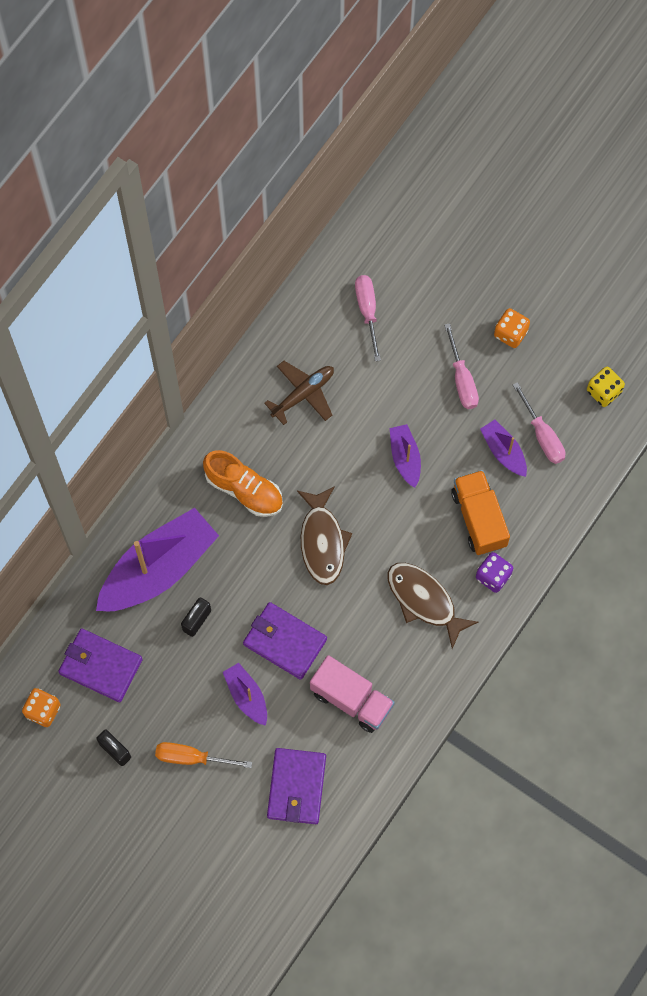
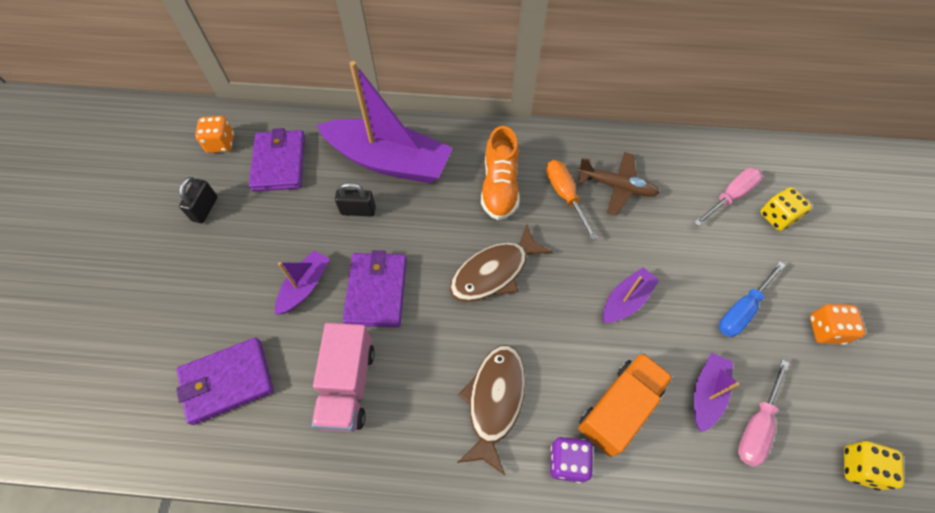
camera: 60 degrees right, 10 degrees down
orange screwdriver [155,742,252,768] -> orange screwdriver moved to [546,160,598,240]
pink screwdriver [444,323,479,409] -> blue screwdriver [719,261,785,337]
none -> yellow dice [760,187,812,231]

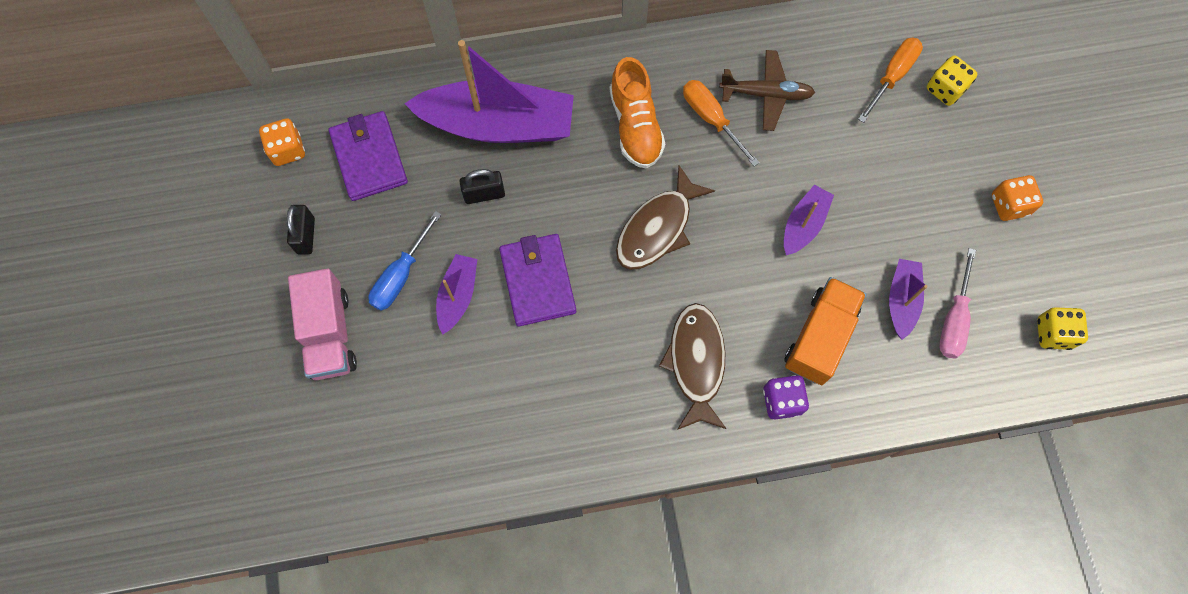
camera: 15 degrees left, 10 degrees up
purple wallet [176,337,274,425] -> none
pink truck [312,323,375,432] -> pink truck moved to [288,268,357,380]
pink screwdriver [694,168,763,226] -> orange screwdriver [858,38,923,123]
blue screwdriver [719,261,785,337] -> blue screwdriver moved to [368,211,442,311]

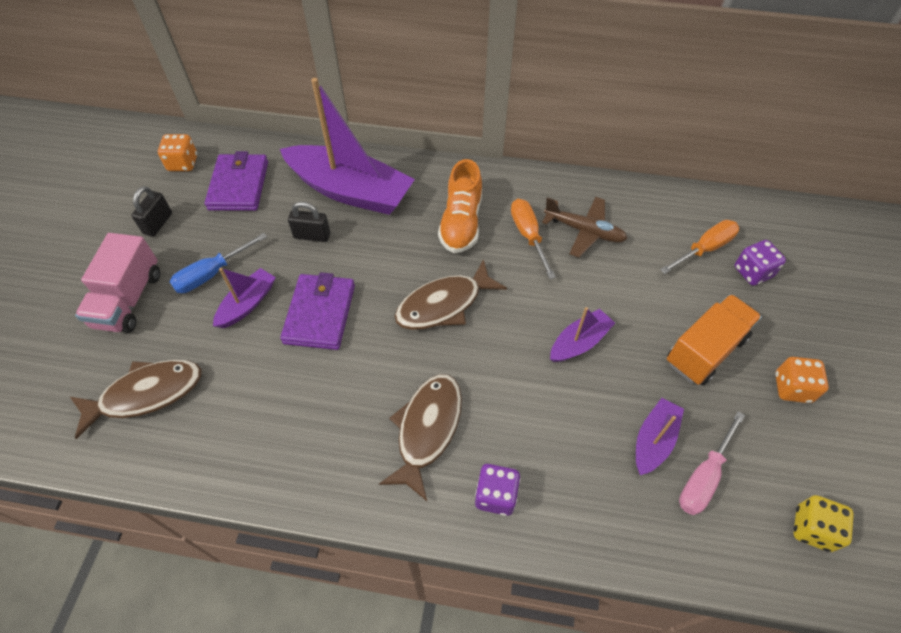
camera: 20 degrees right, 15 degrees down
orange truck [784,277,867,385] -> orange truck moved to [667,294,762,385]
yellow dice [927,55,977,106] -> purple dice [735,240,786,286]
none -> brown fish [69,360,202,439]

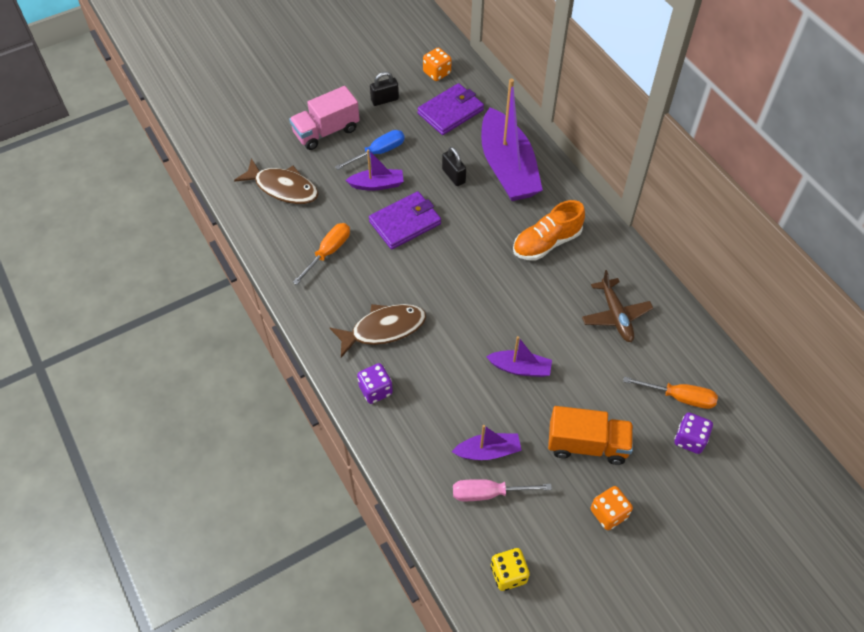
camera: 50 degrees right, 0 degrees up
blue screwdriver [170,233,267,293] -> blue screwdriver turned 135 degrees clockwise [335,130,405,170]
brown fish [395,259,507,330] -> none
orange screwdriver [511,199,556,279] -> orange screwdriver moved to [293,223,350,285]

